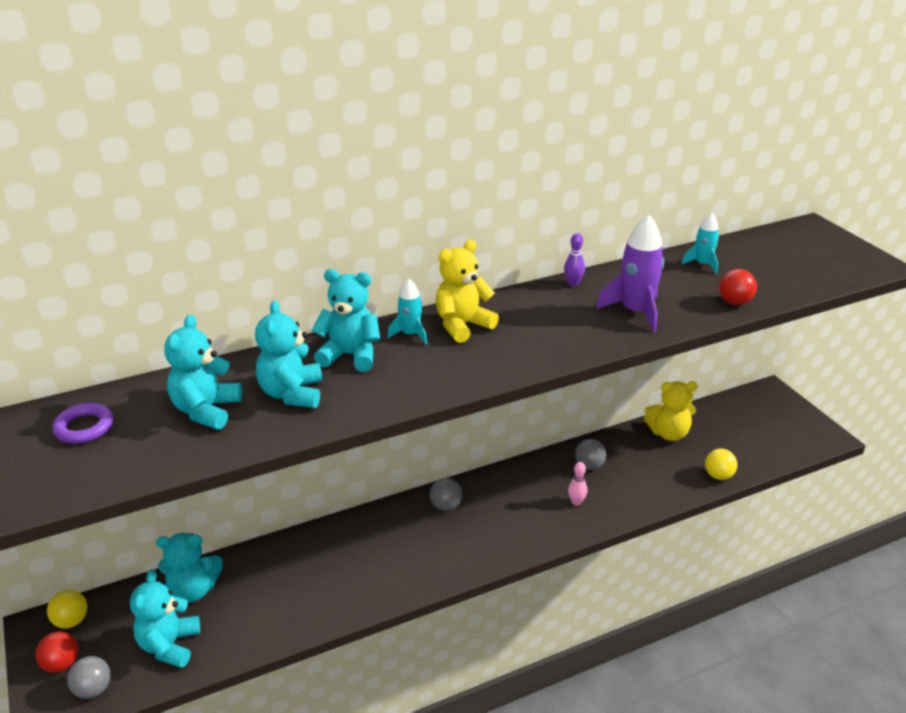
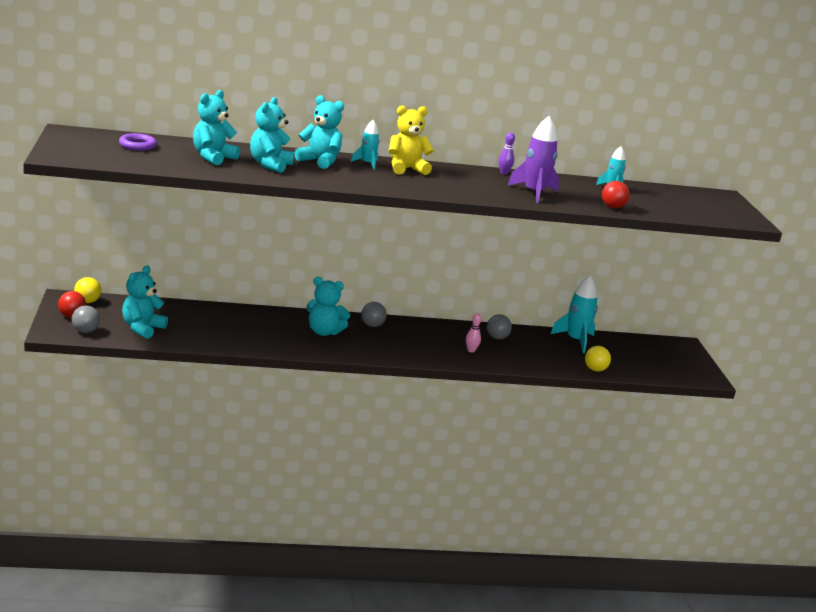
camera: 15 degrees right, 10 degrees down
turquoise teddy bear [156,533,223,603] -> turquoise teddy bear moved to [306,277,350,336]
yellow teddy bear [644,381,698,441] -> turquoise rocket [551,275,598,353]

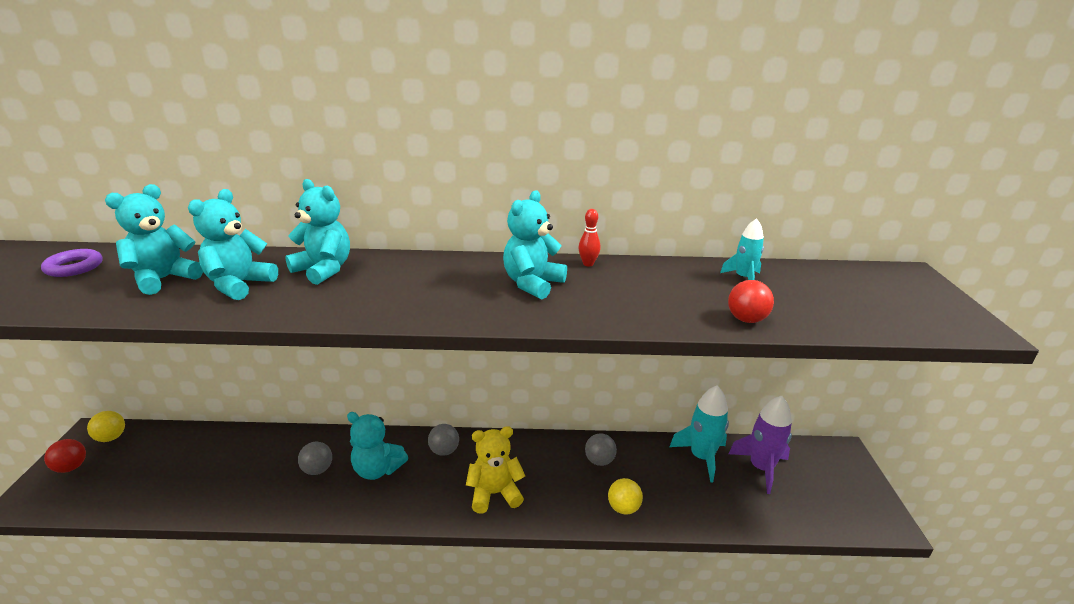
camera: 10 degrees right, 5 degrees up
grey ball [72,305,100,333] -> grey ball moved to [298,442,332,475]
turquoise teddy bear [122,266,168,339] -> turquoise teddy bear moved to [503,190,567,299]
turquoise rocket [351,120,380,170] -> none
yellow teddy bear [389,105,434,175] -> yellow teddy bear moved to [466,426,525,514]
pink bowling pin [466,313,482,352] -> none
purple bowling pin [498,132,515,174] -> red bowling pin [579,209,600,266]
purple rocket [508,116,559,203] -> purple rocket moved to [729,396,792,494]
yellow ball [585,346,611,372] -> yellow ball moved to [608,478,643,515]

